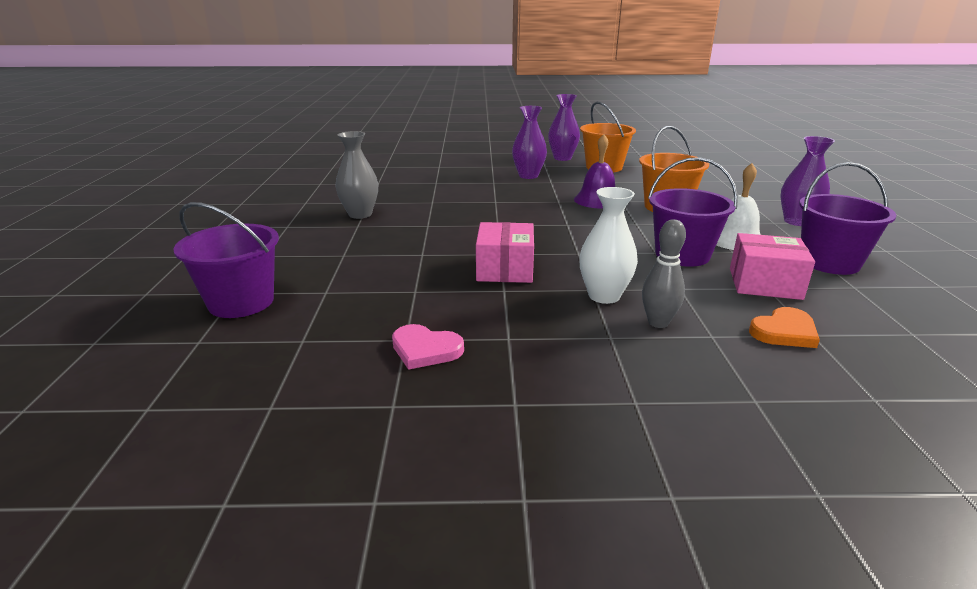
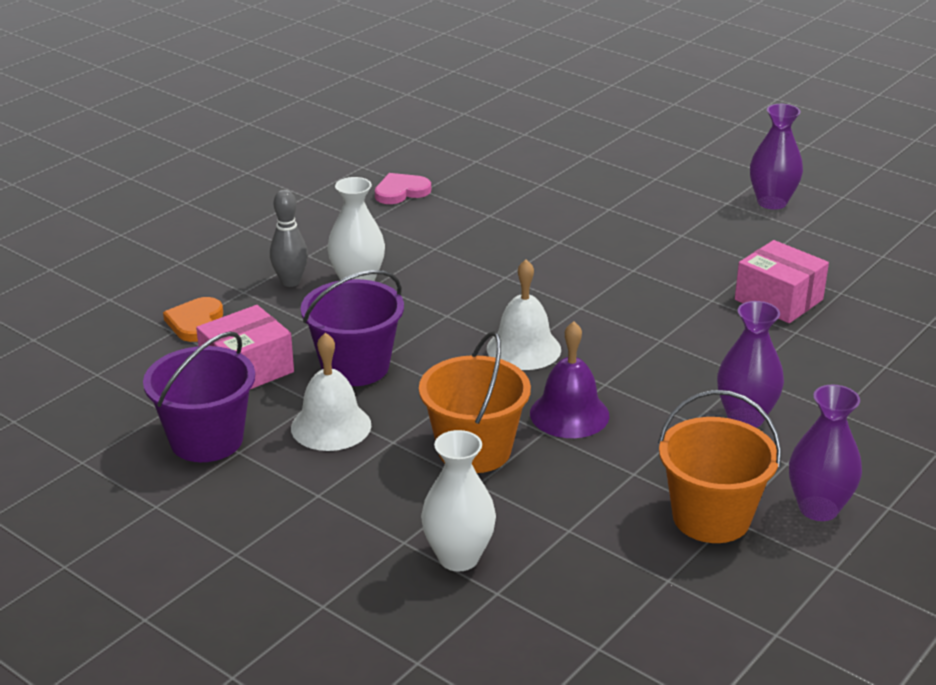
camera: 130 degrees right, 5 degrees up
purple bucket [173,202,279,318] -> none
grey vase [335,131,378,219] -> none
pink box [476,222,534,283] -> pink box moved to [735,240,829,323]
purple vase [780,136,835,226] -> purple vase moved to [750,104,803,210]
none -> white vase [421,430,496,572]
none -> white bell [487,259,561,370]

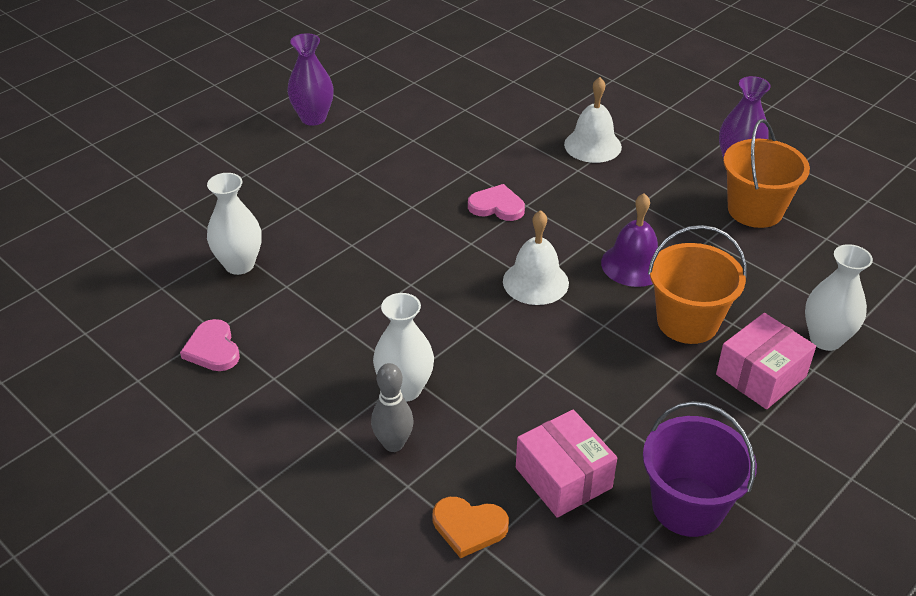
camera: 85 degrees left, 10 degrees up
white bell [291,333,371,451] -> white bell moved to [564,77,622,163]
purple bucket [301,270,404,386] -> none
purple vase [717,301,784,428] -> none
pink box [735,240,829,323] -> pink box moved to [716,313,816,409]
none -> white vase [207,173,262,275]
none -> pink heart [468,184,525,221]

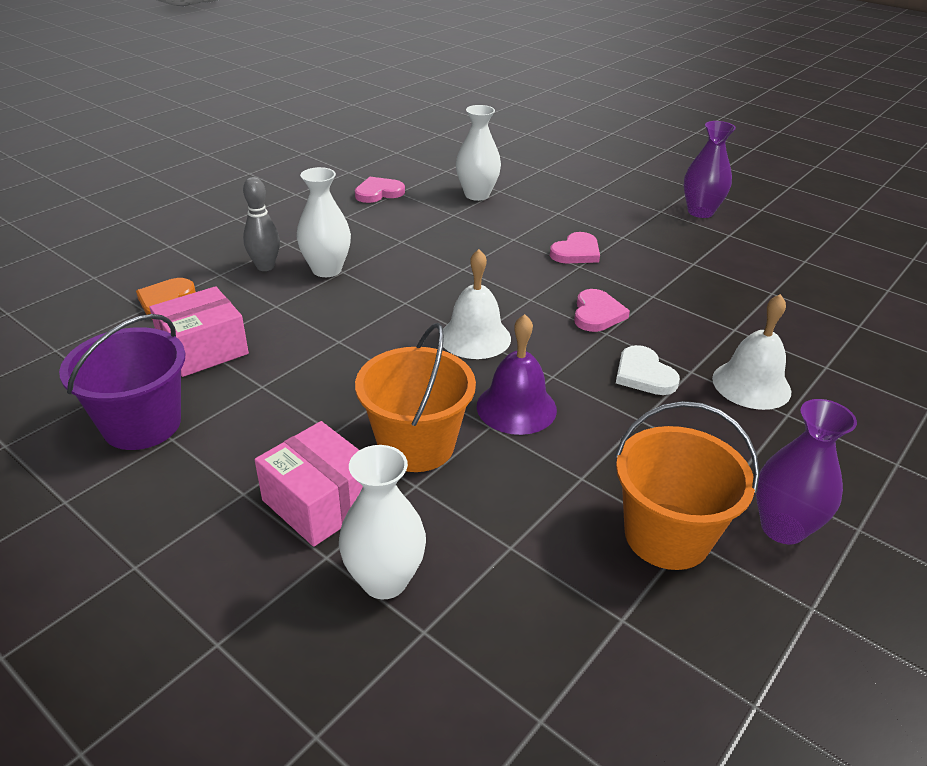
camera: 85 degrees right, 5 degrees down
none -> pink heart [550,232,600,263]
none -> white heart [616,345,680,395]

